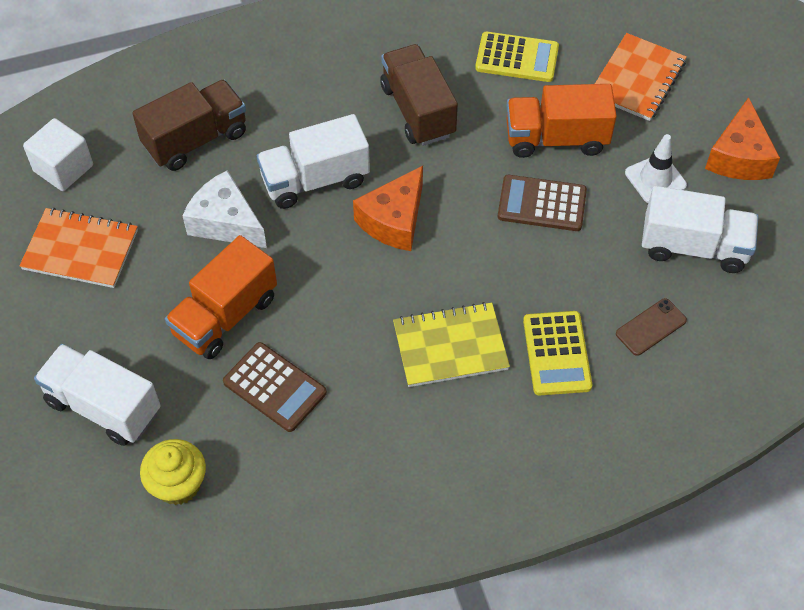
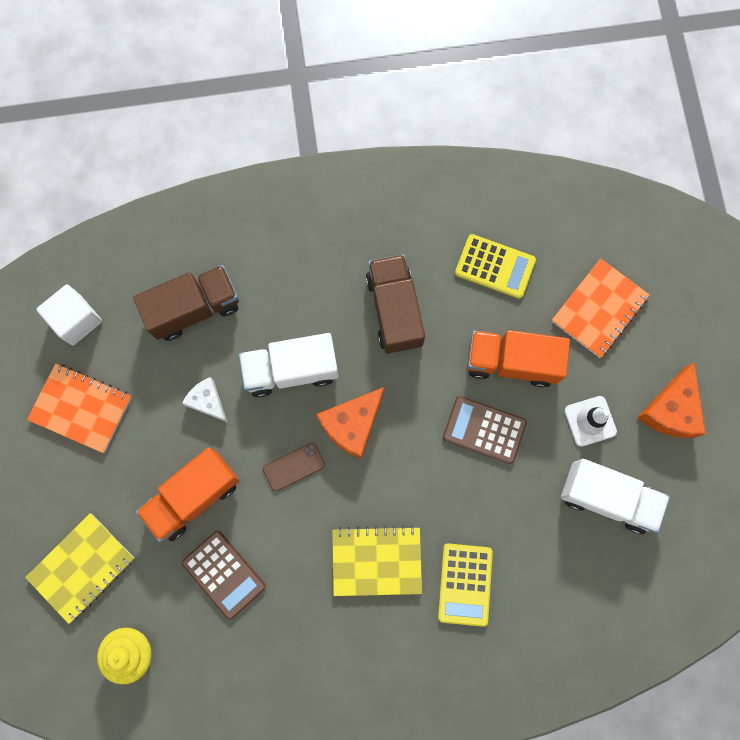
camera: 10 degrees right, 20 degrees up
white truck [34,344,161,446] -> yellow notebook [25,513,134,624]
white cheese [183,170,267,248] -> white cheese [182,377,227,422], size x0.63
brown phone [616,298,687,356] -> brown phone moved to [263,442,325,492]

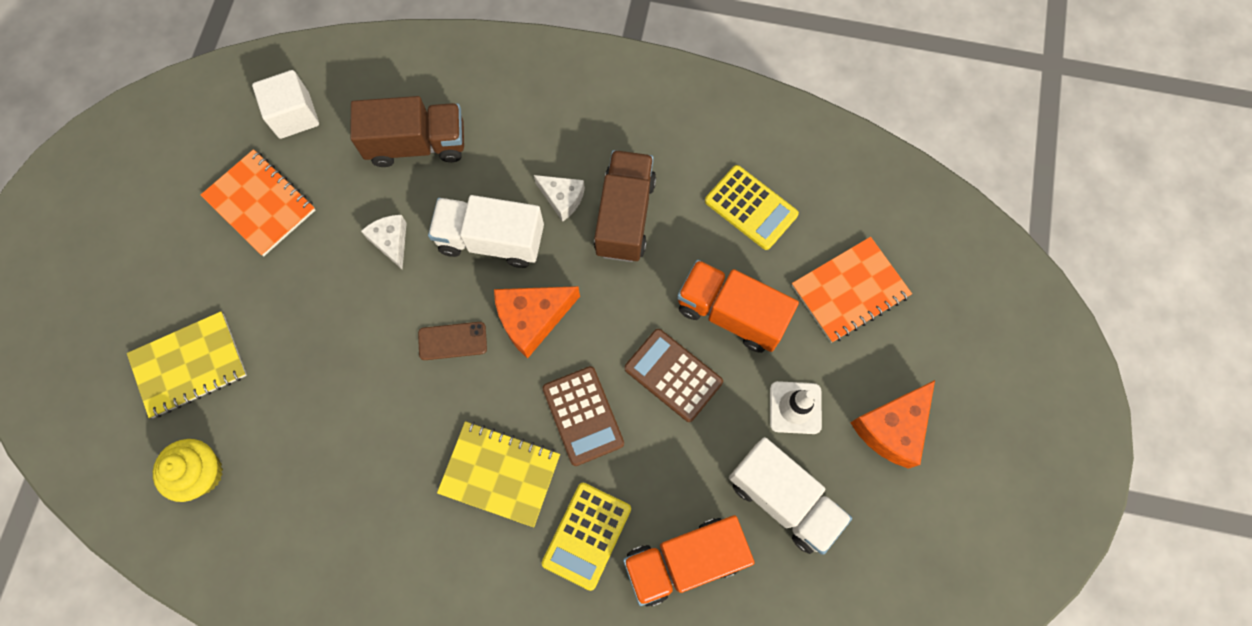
camera: 20 degrees right, 5 degrees down
orange truck [136,447,239,542] -> orange truck moved to [623,515,755,606]
brown calculator [182,531,266,620] -> brown calculator moved to [542,366,624,466]
none -> white cheese [534,175,585,222]

